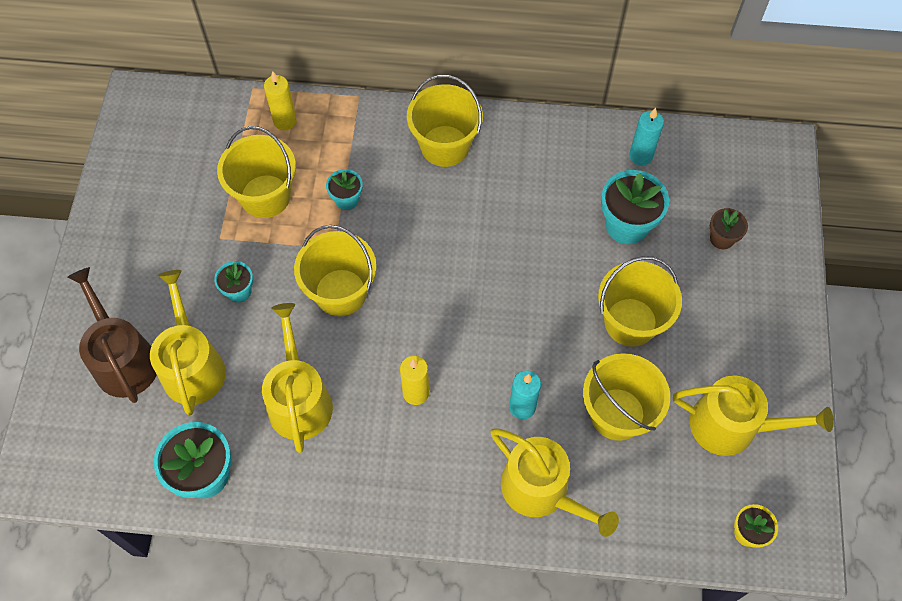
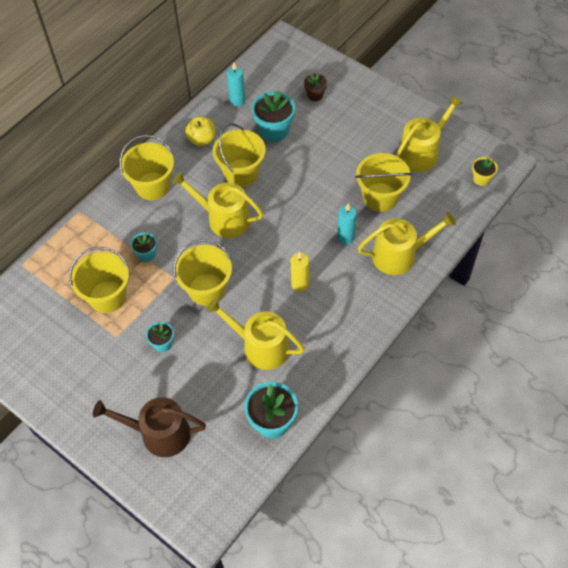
camera: 55 degrees left, 5 degrees down
yellow watering can [150,270,226,415] -> yellow watering can moved to [172,172,264,238]
yellow candle [264,71,297,130] -> none
yellow bucket [598,256,682,347] -> yellow bucket moved to [212,123,266,187]
none -> yellow apple [185,117,215,146]

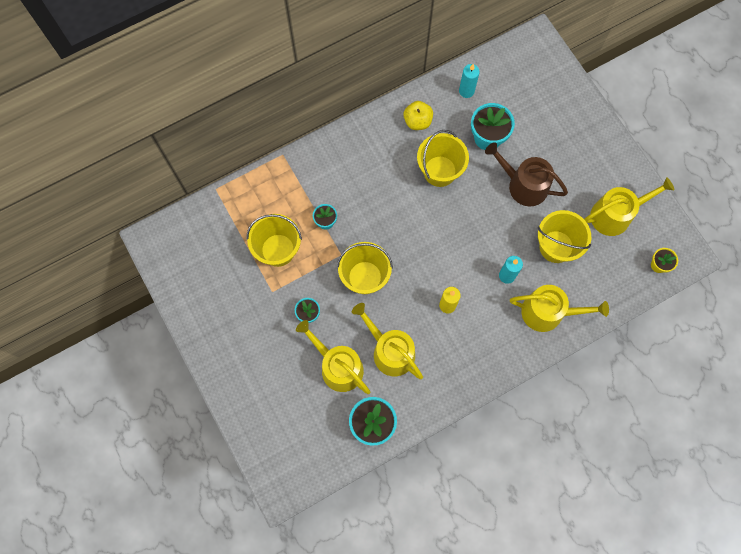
camera: 20 degrees right, 15 degrees up
brown watering can [93,397,206,457] -> brown watering can moved to [485,142,568,206]
yellow bucket [120,135,174,200] -> none
yellow watering can [172,172,264,238] -> yellow watering can moved to [296,320,371,394]
brown flower pot [304,74,327,101] -> none

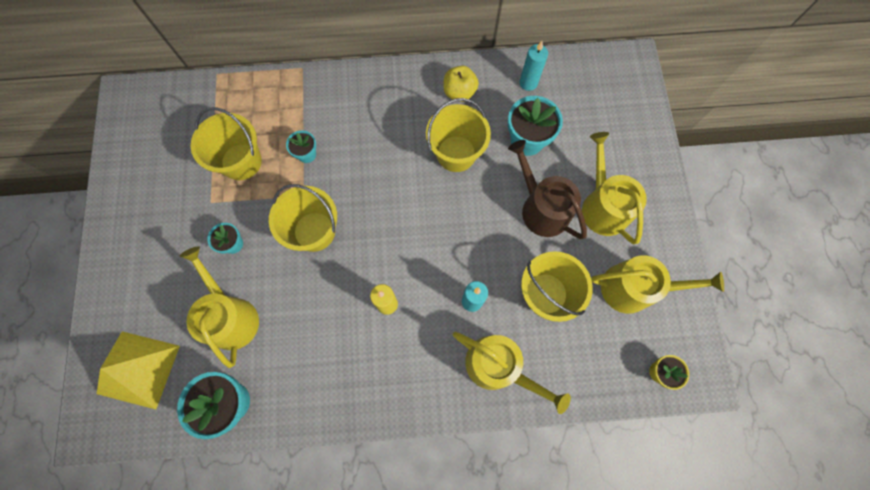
camera: 25 degrees right, 0 degrees up
yellow watering can [352,303,423,379] -> yellow watering can moved to [582,132,647,244]
none -> yellow pyramid [97,331,180,409]

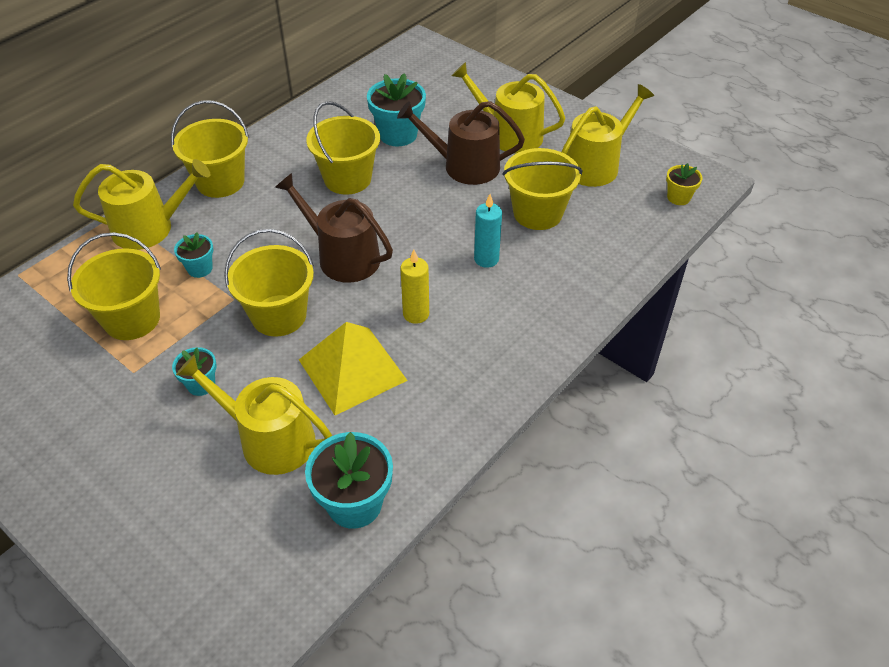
camera: 45 degrees left, 25 degrees down
yellow pyramid [97,331,180,409] -> yellow pyramid moved to [299,322,408,415]
yellow apple [443,66,479,102] -> none
yellow watering can [453,332,571,414] -> yellow watering can moved to [73,159,210,250]
turquoise candle [520,41,548,91] -> none
none -> yellow bucket [171,100,249,198]
none -> brown watering can [275,173,393,283]

